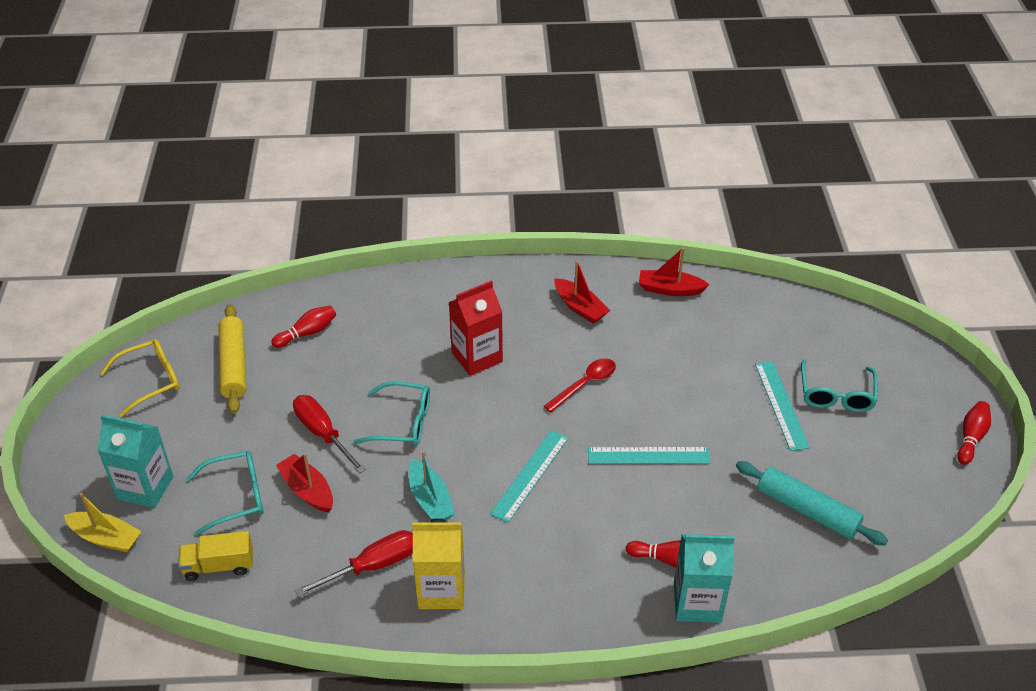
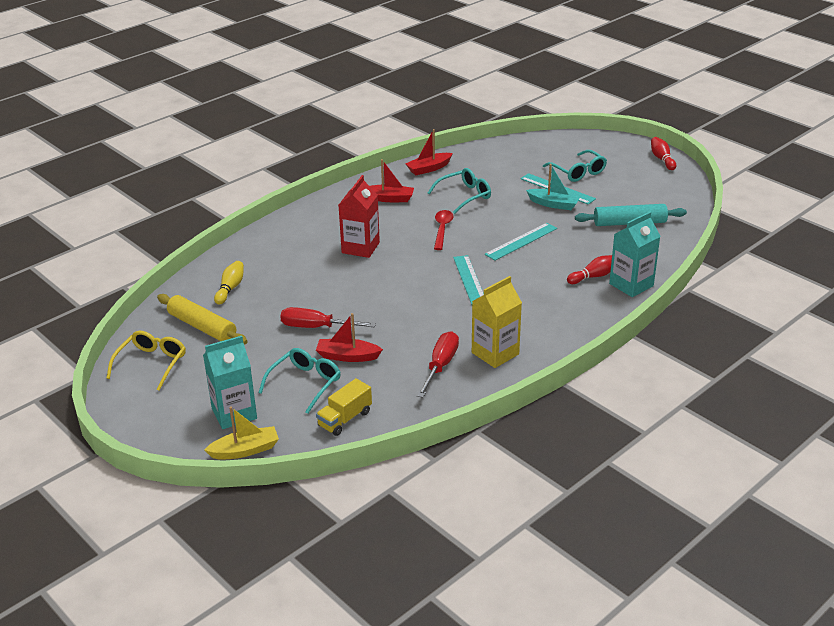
camera: 40 degrees left, 10 degrees down
red bowling pin [271,305,336,348] -> yellow bowling pin [214,261,244,305]
turquoise glasses [354,381,430,446] -> turquoise glasses moved to [428,168,491,214]
turquoise boat [409,451,455,520] -> turquoise boat moved to [526,164,580,210]

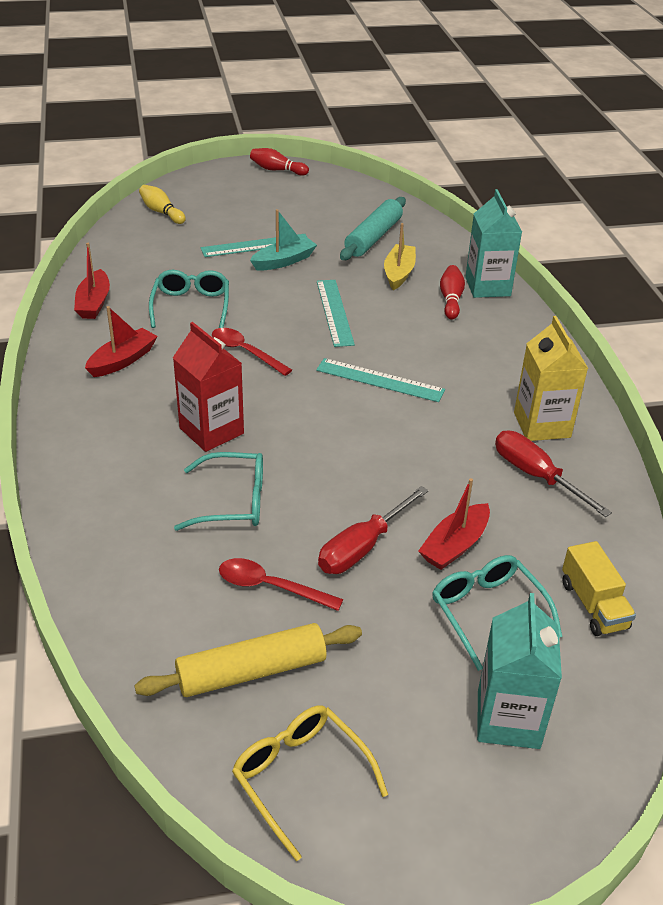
camera: 60 degrees left, 5 degrees up
yellow boat [204,406,279,460] -> yellow boat moved to [384,223,416,290]
yellow bowling pin [214,261,244,305] -> yellow bowling pin moved to [139,185,186,224]
turquoise glasses [543,150,607,182] -> turquoise glasses moved to [174,452,263,531]
none -> red spoon [219,558,343,611]

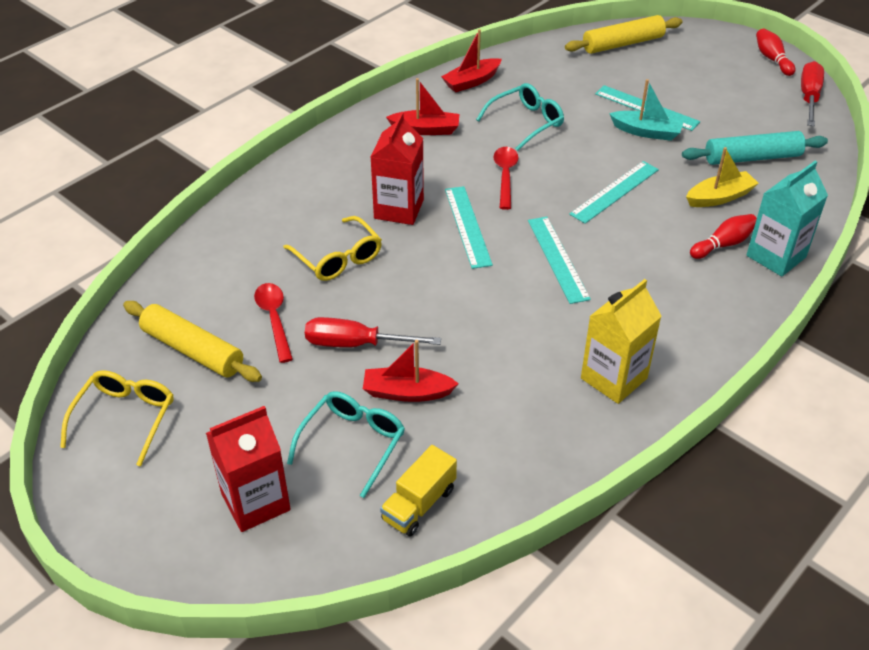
camera: 55 degrees right, 5 degrees up
yellow bowling pin [139,185,186,224] -> yellow rolling pin [565,15,683,54]
turquoise glasses [174,452,263,531] -> yellow glasses [283,216,382,281]
turquoise carton [477,593,562,749] -> red carton [206,406,291,532]
red screwdriver [495,431,612,517] -> red screwdriver moved to [801,61,824,126]
none -> turquoise ruler [445,186,493,269]

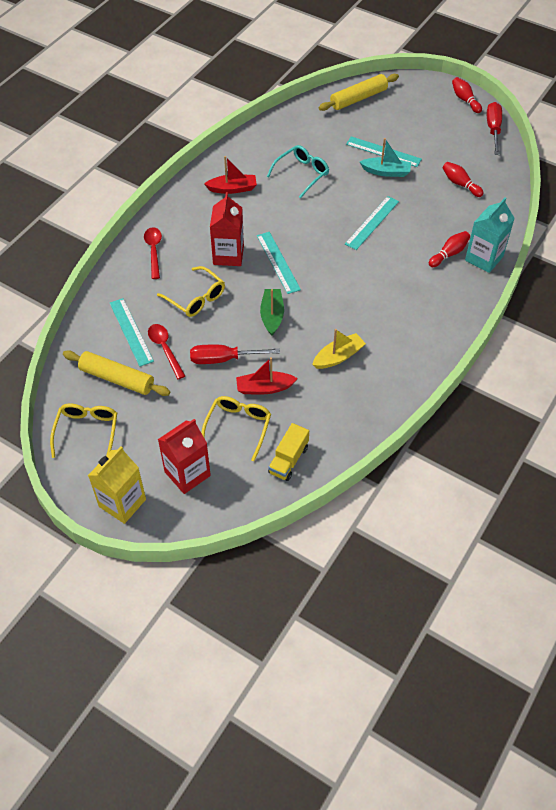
camera: 10 degrees left, 10 degrees up
turquoise glasses [287,391,405,498] -> yellow glasses [201,396,271,461]
red boat [441,29,502,93] -> none
red spoon [494,147,518,210] -> red spoon moved to [144,227,162,279]
turquoise ruler [528,217,591,304] -> turquoise ruler moved to [110,298,154,367]
yellow carton [581,279,661,404] -> yellow carton moved to [88,446,146,524]
turquoise rolling pin [682,131,828,165] -> red bowling pin [443,162,484,197]
yellow boat [686,147,759,207] -> yellow boat moved to [312,329,366,369]
none -> green boat [260,289,284,336]

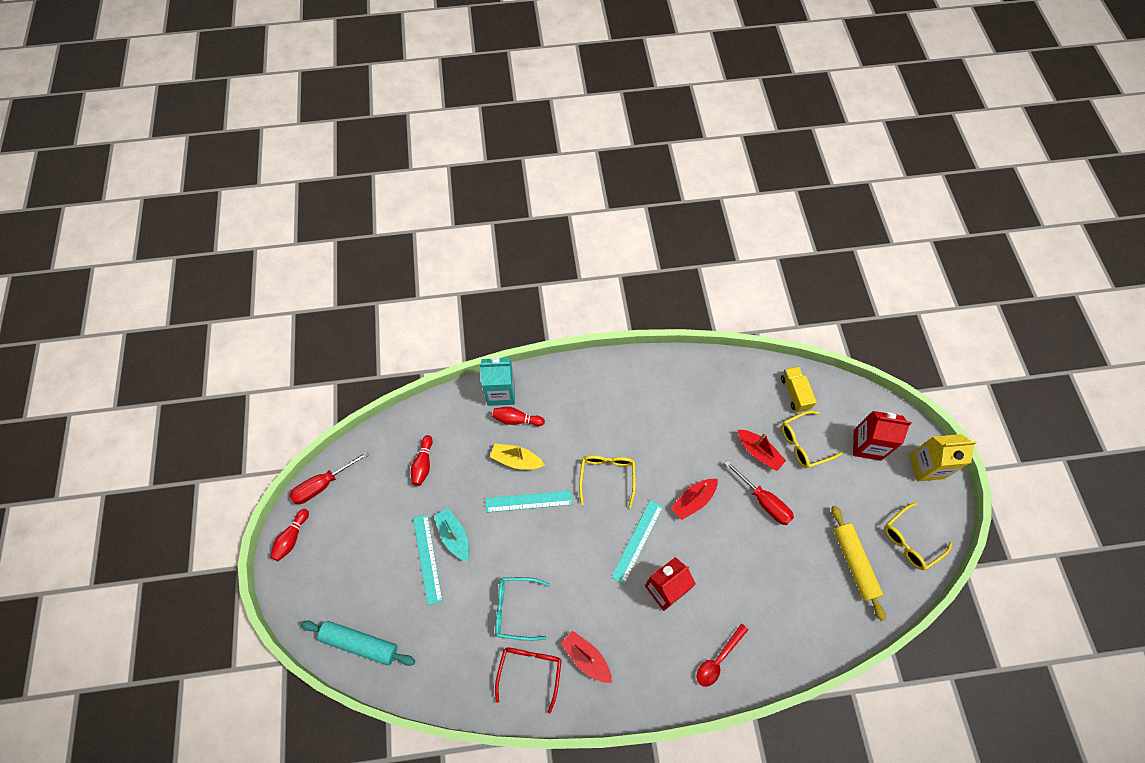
camera: 130 degrees left, 10 degrees up
turquoise ruler [110,298,154,367] -> none
red spoon [148,324,185,379] -> none
yellow glasses [157,266,225,317] -> yellow glasses moved to [579,455,636,508]
green boat [260,289,284,336] -> red boat [671,479,718,520]
yellow truck [268,423,309,481] -> yellow truck turned 90 degrees counterclockwise [781,366,817,412]
yellow boat [312,329,366,369] -> yellow boat moved to [490,443,545,470]
yellow rolling pin [319,74,399,111] -> turquoise rolling pin [301,620,415,666]
none -> red glasses [495,647,562,714]

